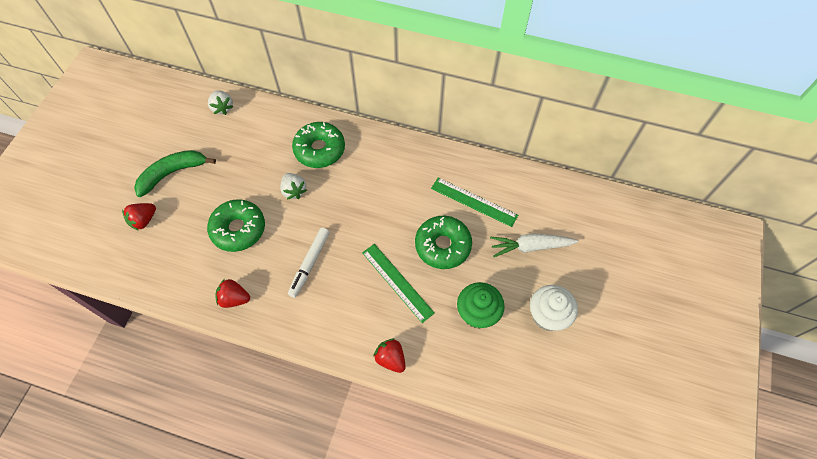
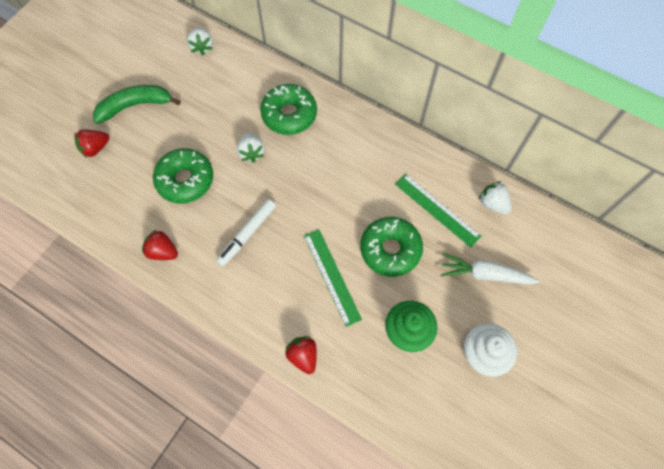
camera: 15 degrees right, 5 degrees up
none -> white strawberry [479,181,511,214]

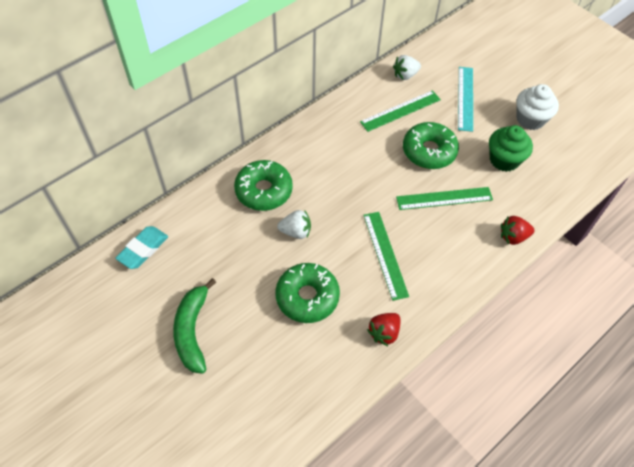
camera: 75 degrees left, 10 degrees down
red strawberry [74,129,109,158] -> none
white strawberry [187,27,213,56] -> turquoise eraser [115,226,168,269]
white marker [216,199,276,266] -> green ruler [363,212,409,301]
white carrot [441,253,540,284] -> turquoise ruler [458,67,473,132]

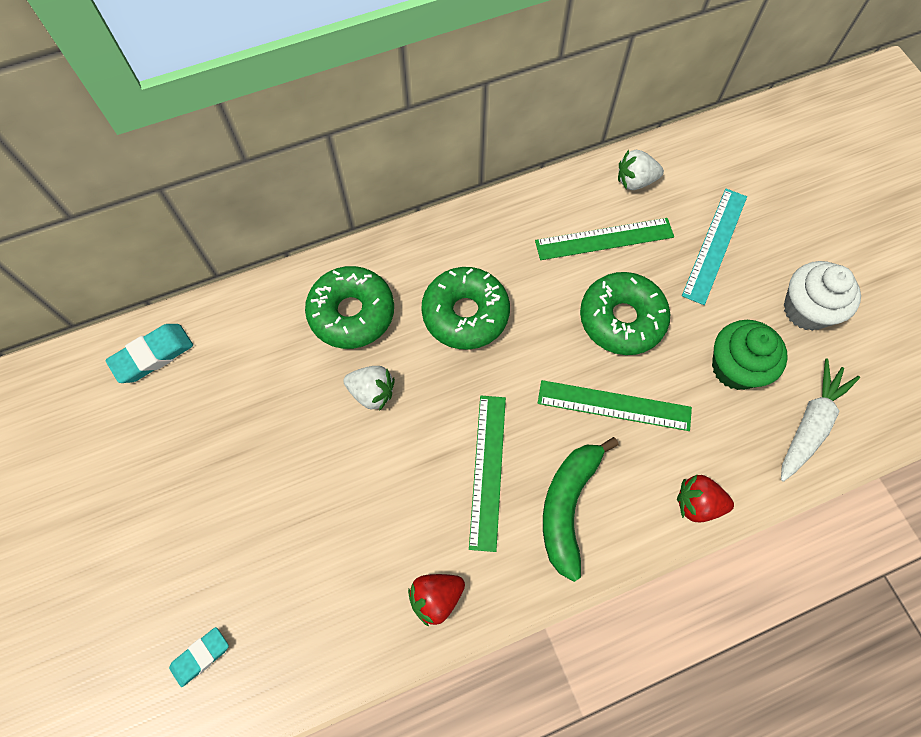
camera: 20 degrees right, 10 degrees up
green banana [173,278,216,374] -> green banana moved to [543,437,619,582]
green donut [275,263,340,323] -> green donut moved to [421,267,510,350]
none -> turquoise eraser [169,627,229,687]
none -> white carrot [781,358,860,482]

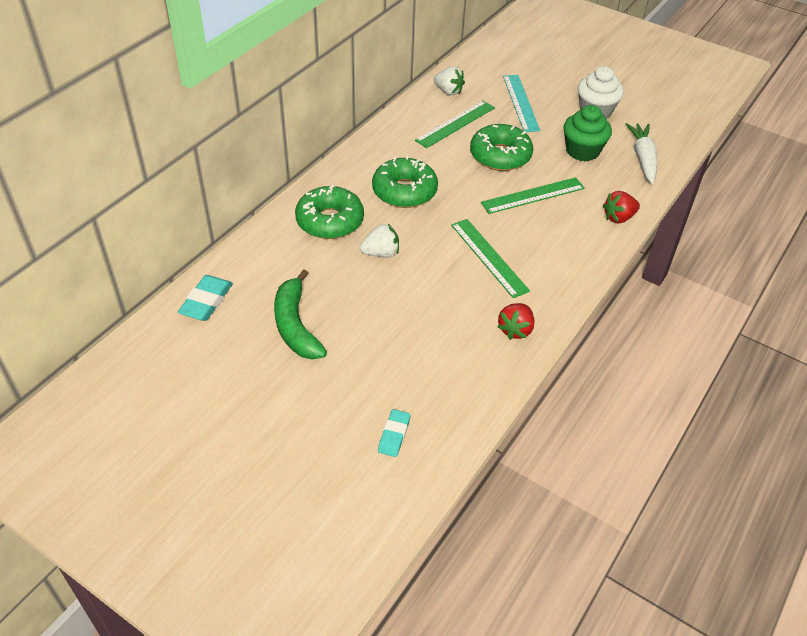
camera: 35 degrees left, 20 degrees down
green banana [543,437,619,582] -> green banana moved to [274,269,327,360]
white strawberry [618,150,664,190] -> white strawberry turned 105 degrees counterclockwise [433,67,465,95]

